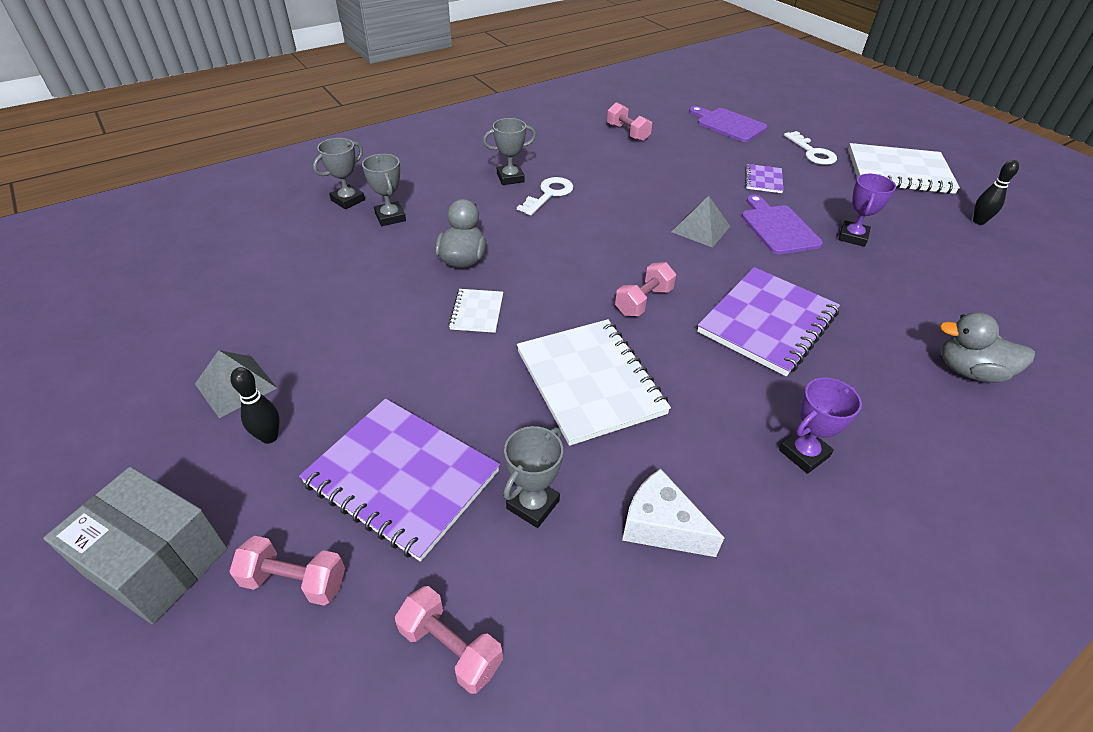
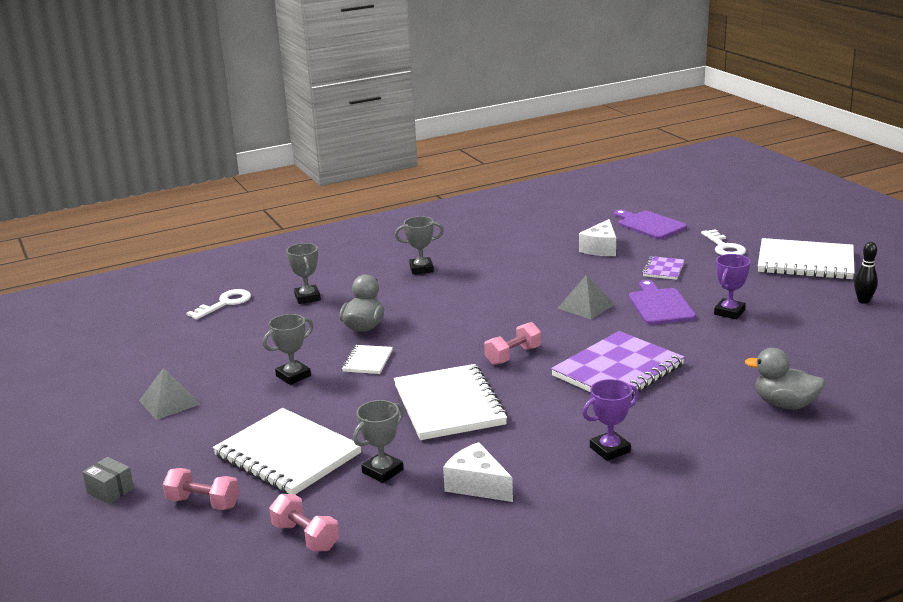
camera: 10 degrees right, 20 degrees down
grey box [43,467,228,624] -> grey box [82,457,134,504], size x0.49
black bowling pin [230,367,280,444] -> none
purple notebook [299,399,500,562] -> white notebook [213,408,361,495]
grey trophy [313,138,365,209] -> grey trophy moved to [263,314,313,385]
white key [517,177,574,215] -> white key moved to [186,289,251,320]
pink dumbbell [607,102,652,142] -> none
none -> white cheese [579,219,616,256]

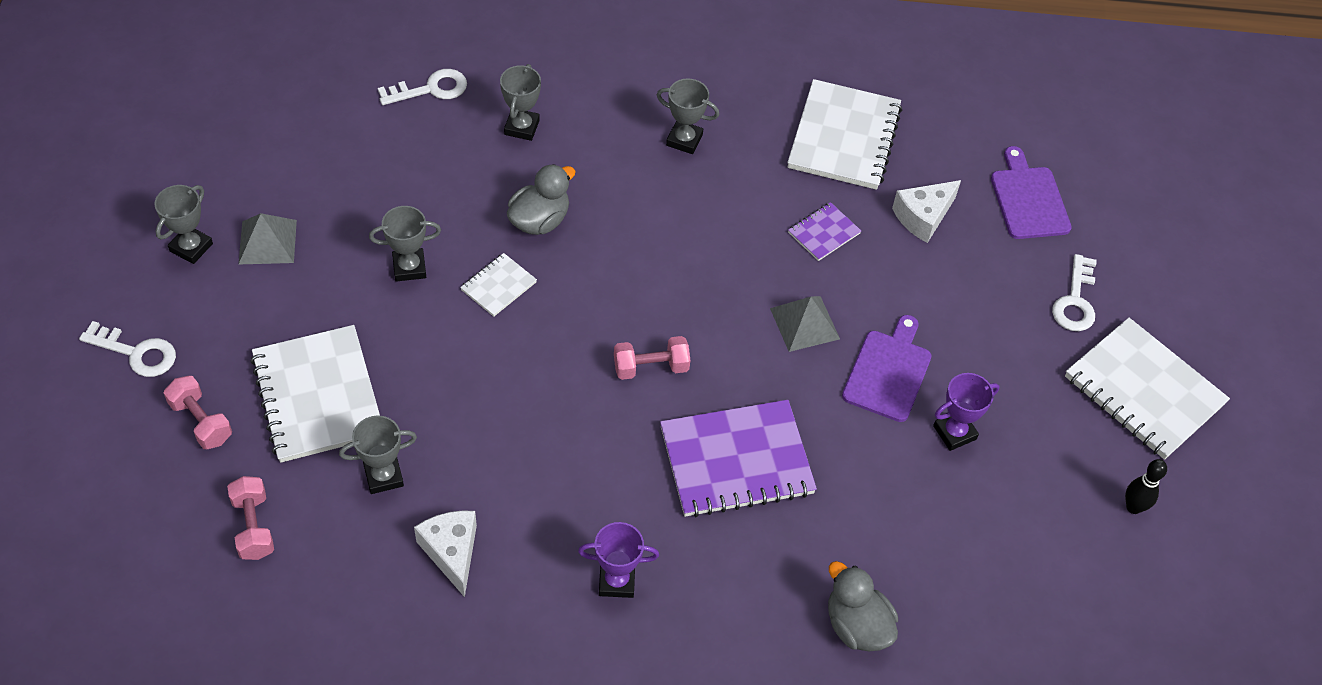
camera: 25 degrees right, 30 degrees up
grey box [82,457,134,504] -> white key [79,321,176,377]
white notebook [394,364,508,440] -> white notebook moved to [787,79,902,190]
purple notebook [642,256,684,280] -> purple notebook moved to [788,202,861,261]
none -> grey trophy [154,185,213,264]

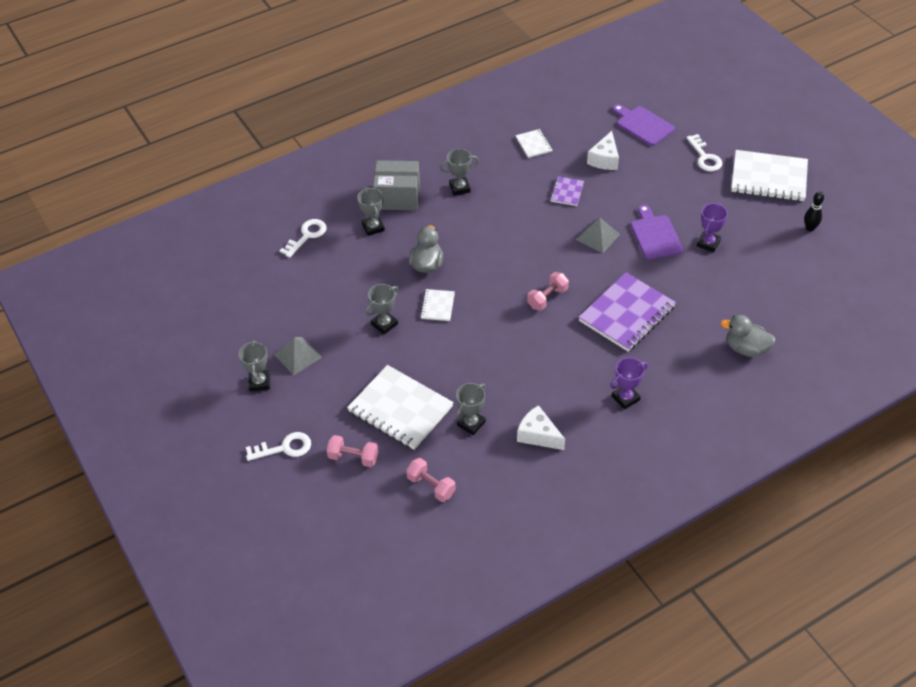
camera: 30 degrees left, 5 degrees down
white notebook [787,79,902,190] -> white notebook [516,129,553,158], size x0.48
none -> grey box [373,160,420,210]

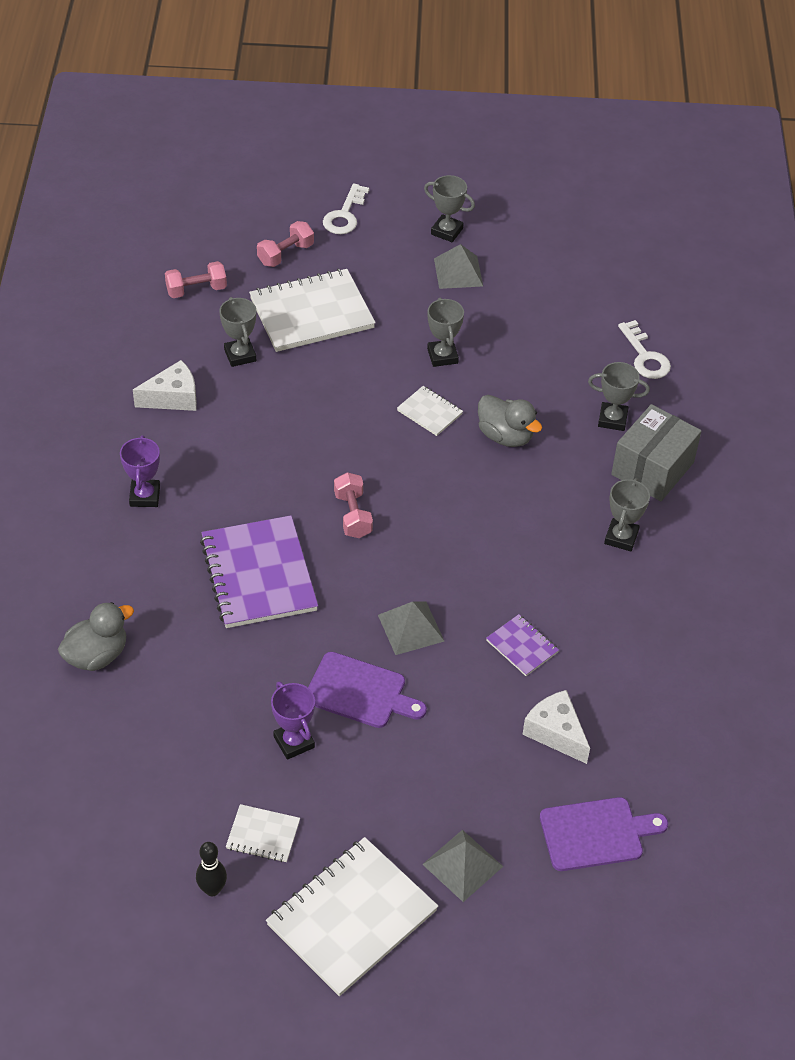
camera: 120 degrees right, 0 degrees up
white notebook [516,129,553,158] -> white notebook moved to [226,804,300,862]
white key [686,134,722,171] -> grey pyramid [422,830,503,902]

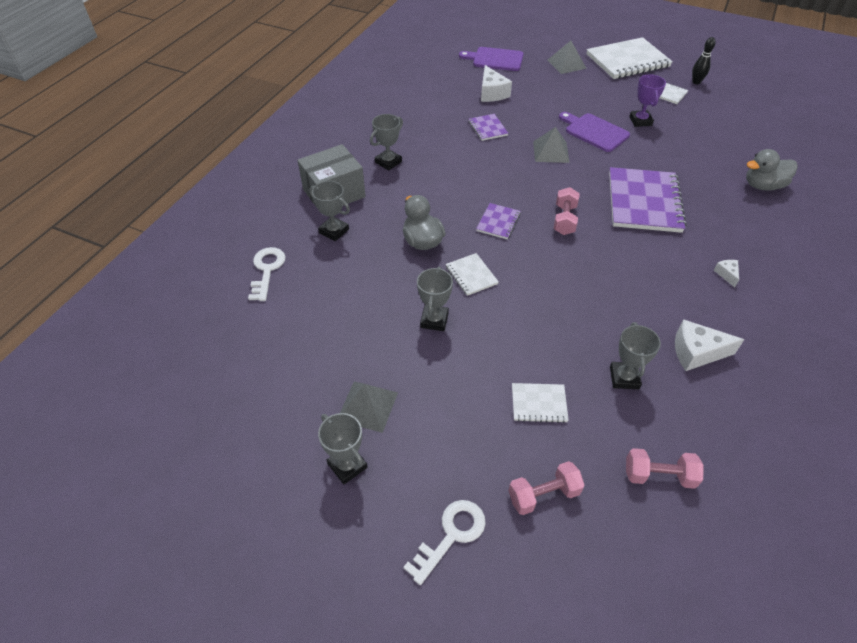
camera: 155 degrees left, 0 degrees up
purple trophy [120,435,160,507] -> white cheese [714,260,739,287]
white notebook [249,269,376,352] -> white notebook [512,383,569,423], size x0.48
none -> purple notebook [476,203,521,239]

